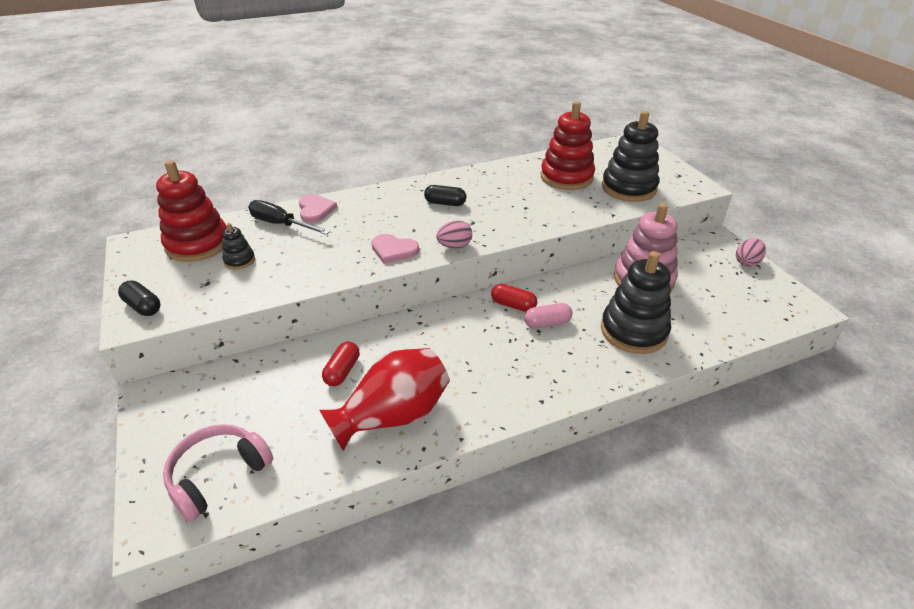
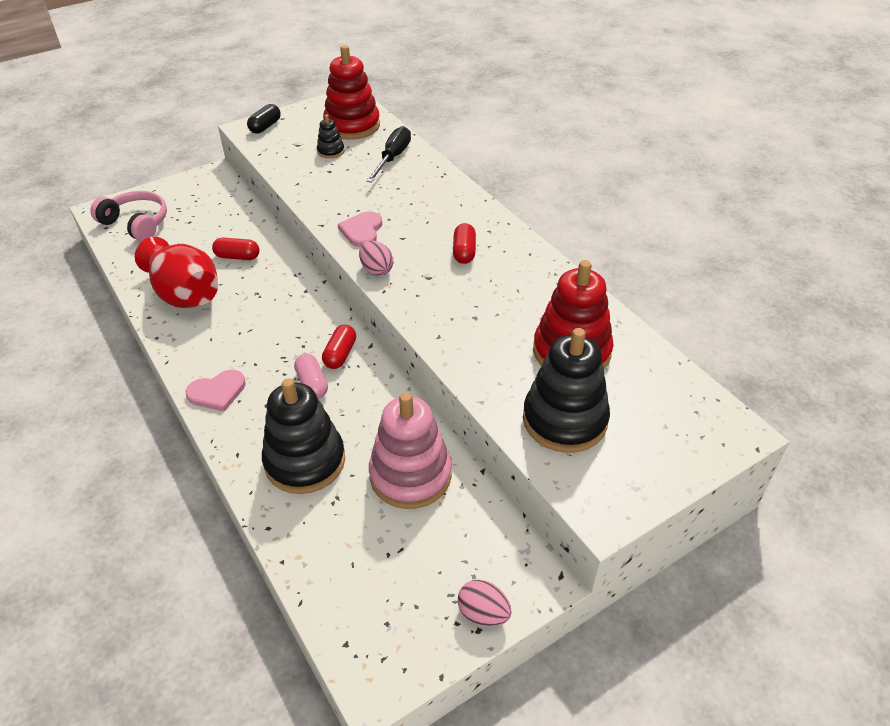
camera: 80 degrees right, 5 degrees up
pink heart [299,194,337,223] -> pink heart moved to [186,370,246,412]
black capsule [424,185,466,206] -> red capsule [453,223,476,264]

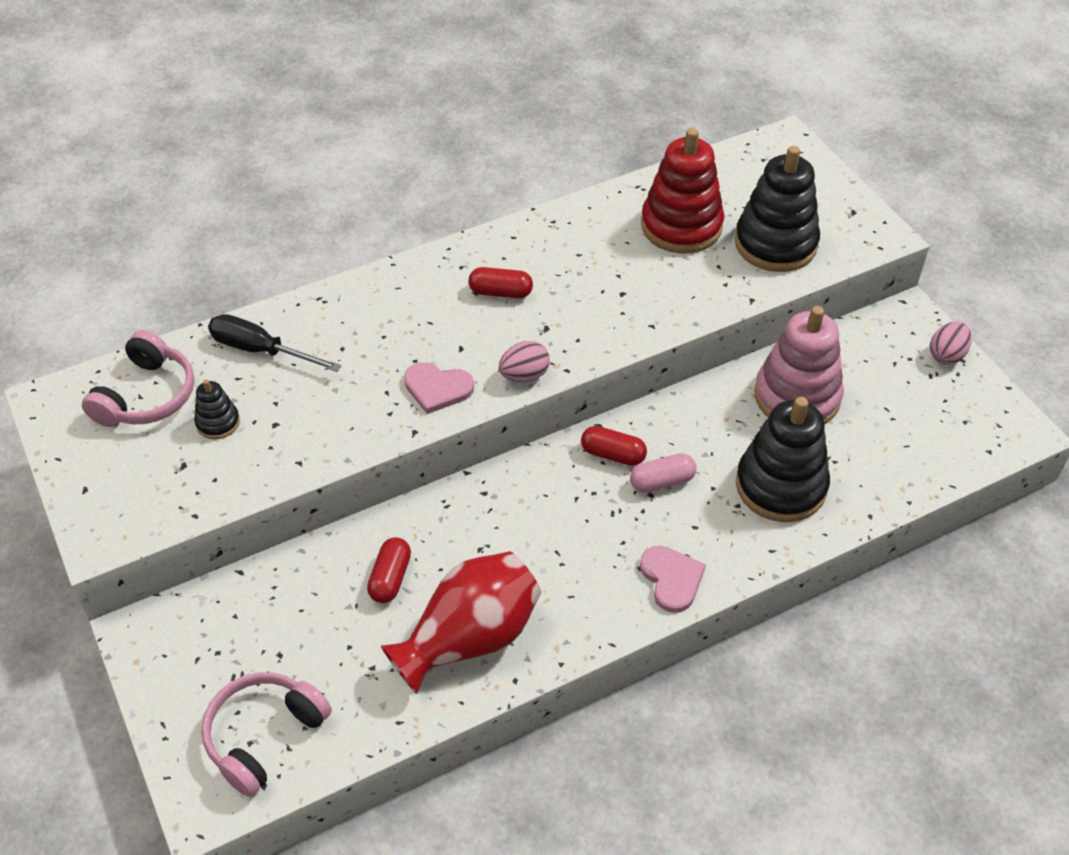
camera: 85 degrees left, 5 degrees up
black capsule [247,104,281,134] -> none
red stacking toy [323,45,380,140] -> pink headphones [82,330,194,427]

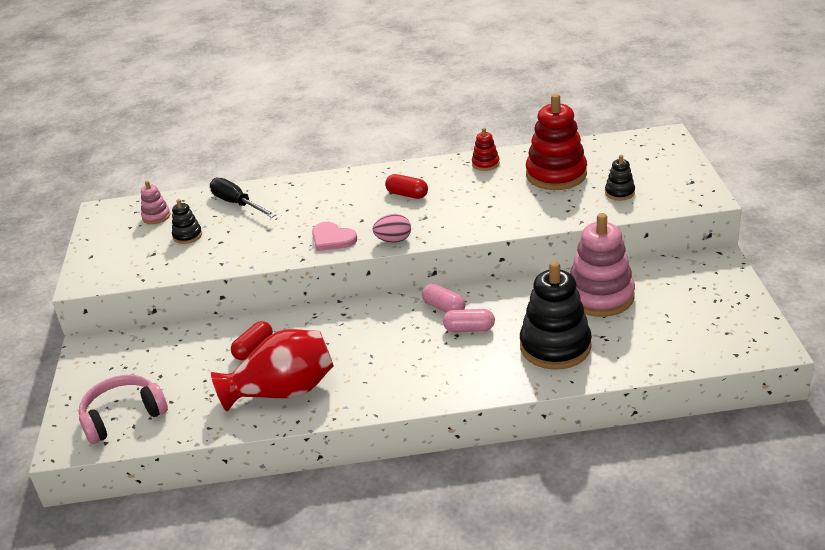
camera: 25 degrees right, 15 degrees down
pink headphones [82,330,194,427] -> pink stacking toy [141,181,170,224]
red capsule [581,426,647,466] -> pink capsule [422,284,466,313]
pink heart [640,546,706,613] -> none
black stacking toy [735,146,820,272] -> black stacking toy [605,155,635,200], size x0.47
pink egg [930,322,972,365] -> none
none -> red stacking toy [472,128,500,171]

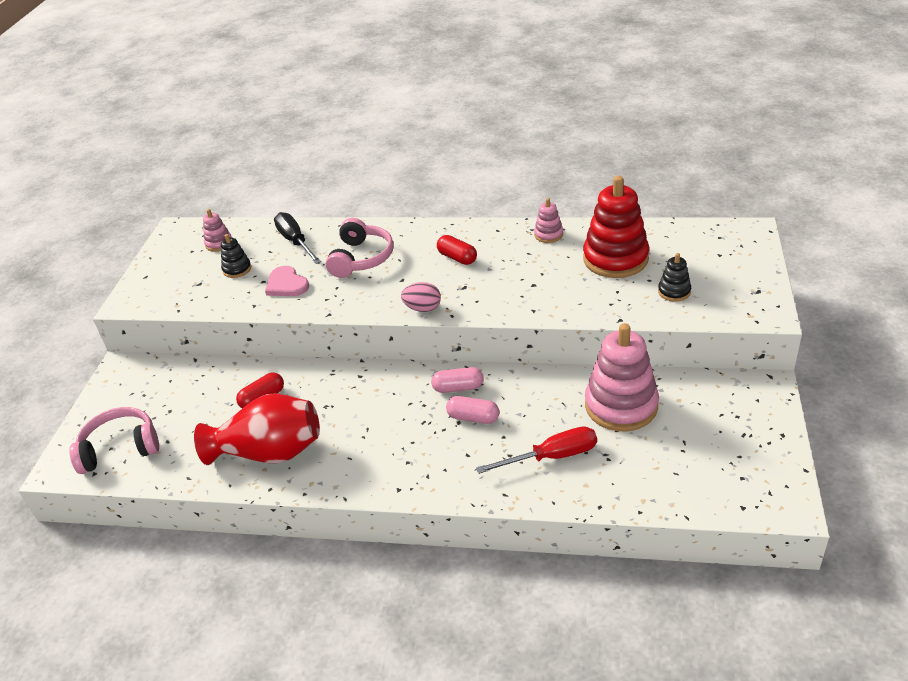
camera: 15 degrees right, 5 degrees up
pink heart [312,222,357,251] -> pink heart moved to [265,266,309,296]
pink capsule [422,284,466,313] -> pink capsule turned 60 degrees counterclockwise [431,367,484,393]
red stacking toy [472,128,500,171] -> pink stacking toy [534,198,563,243]
black stacking toy [520,261,592,370] -> red screwdriver [476,426,597,474]
none -> pink headphones [326,218,394,278]

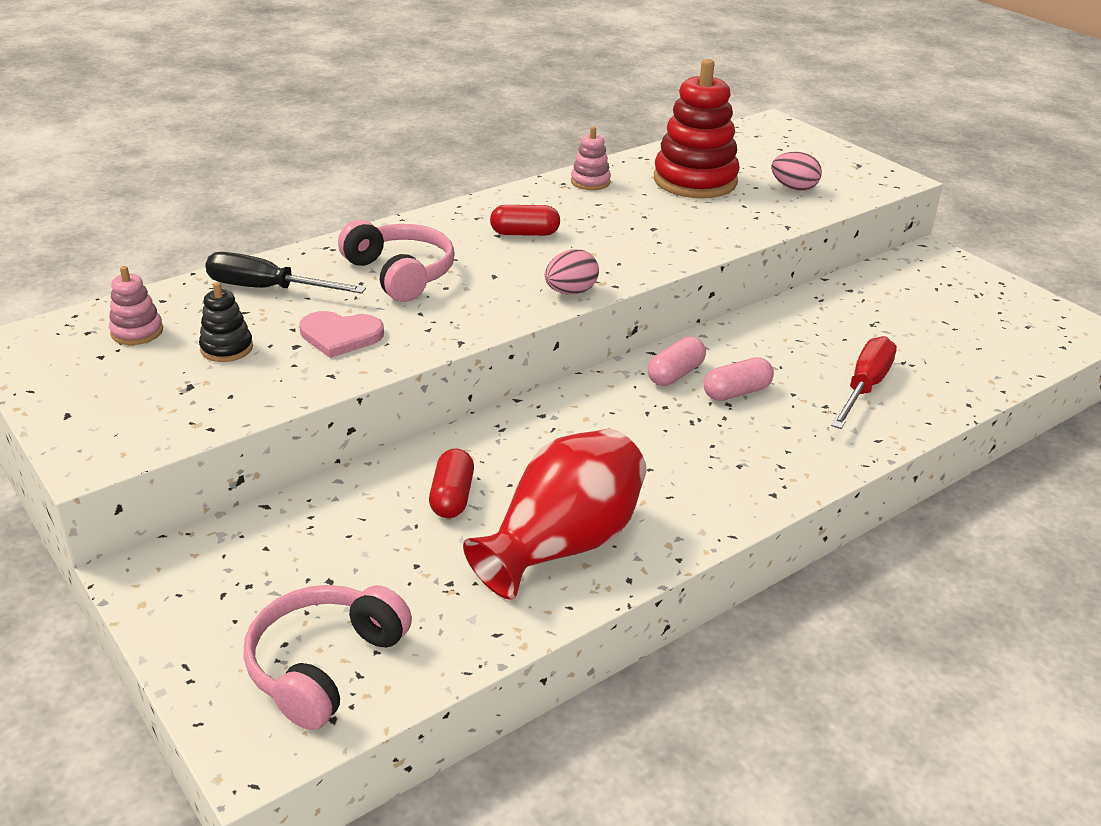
camera: 50 degrees left, 5 degrees down
pink stacking toy [585,323,659,432] -> none
black stacking toy [658,253,691,302] -> pink egg [771,152,822,191]

